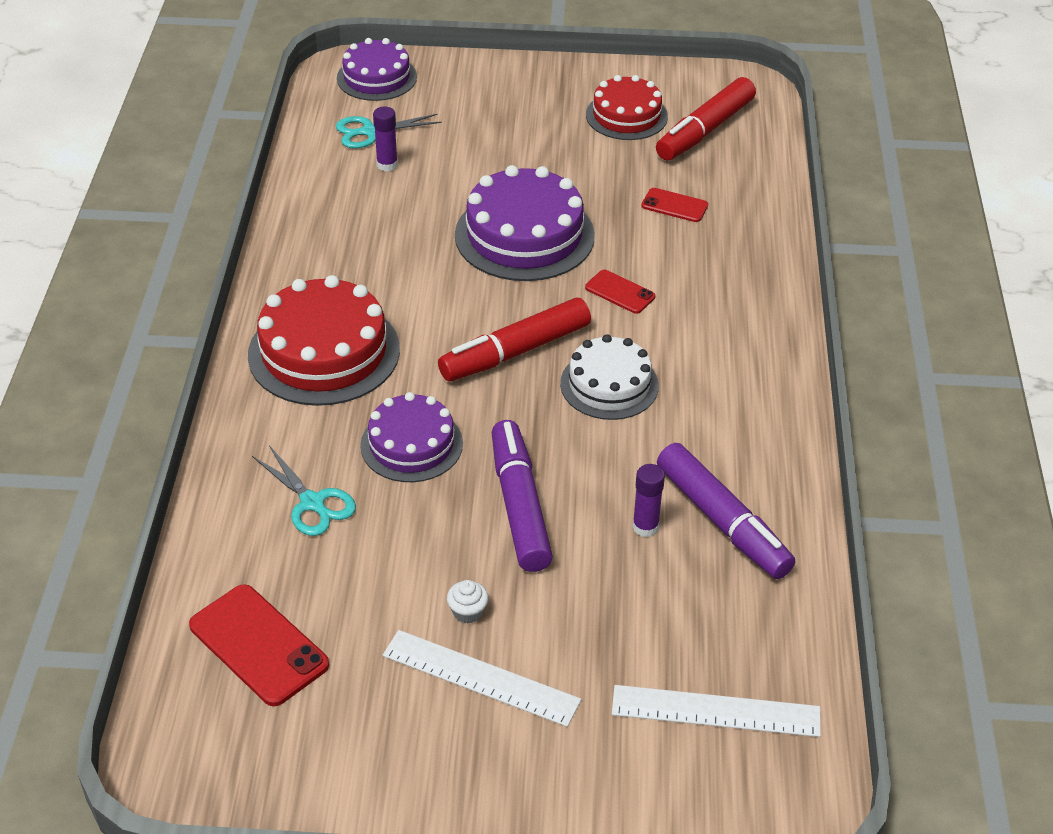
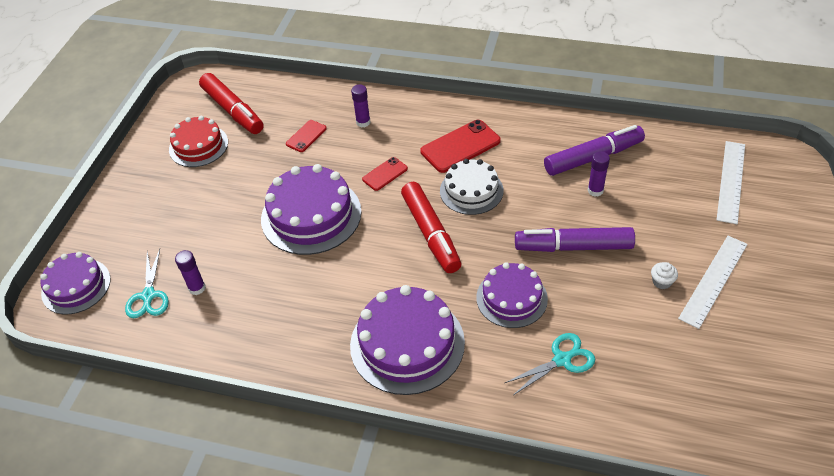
camera: 75 degrees left, 5 degrees up
red phone [189,584,329,706] -> red phone moved to [420,120,501,173]
red cake [248,275,400,406] -> purple cake [350,285,465,395]
none -> purple glue stick [351,84,370,127]

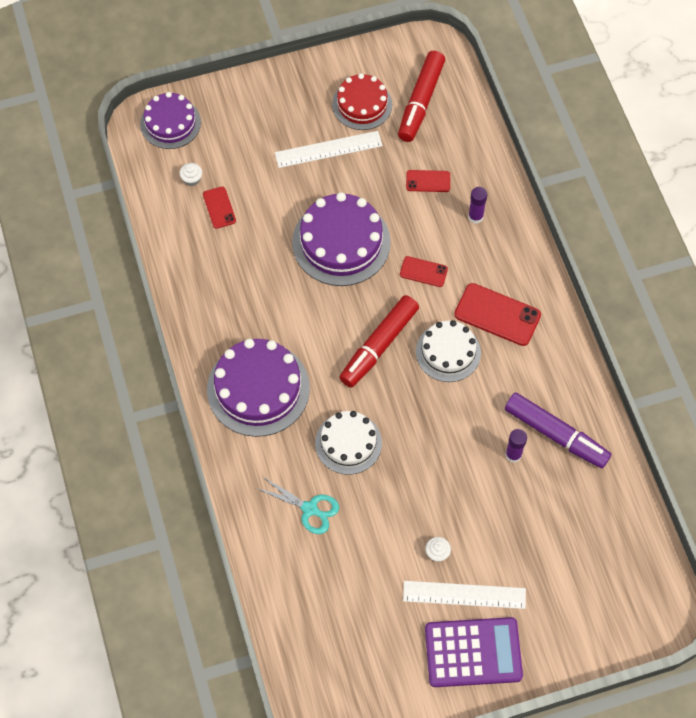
camera: 55 degrees right, 15 degrees up
turquoise scissors [125,249,169,318] -> white cupcake [180,163,202,186]
purple glue stick [175,250,206,295] -> red phone [203,187,236,229]
purple cake [476,262,548,328] -> white cake [315,411,382,475]
purple marker [515,227,635,252] -> none
white ruler [717,141,745,224] -> white ruler moved to [275,131,383,168]
none -> purple calculator [425,617,523,687]

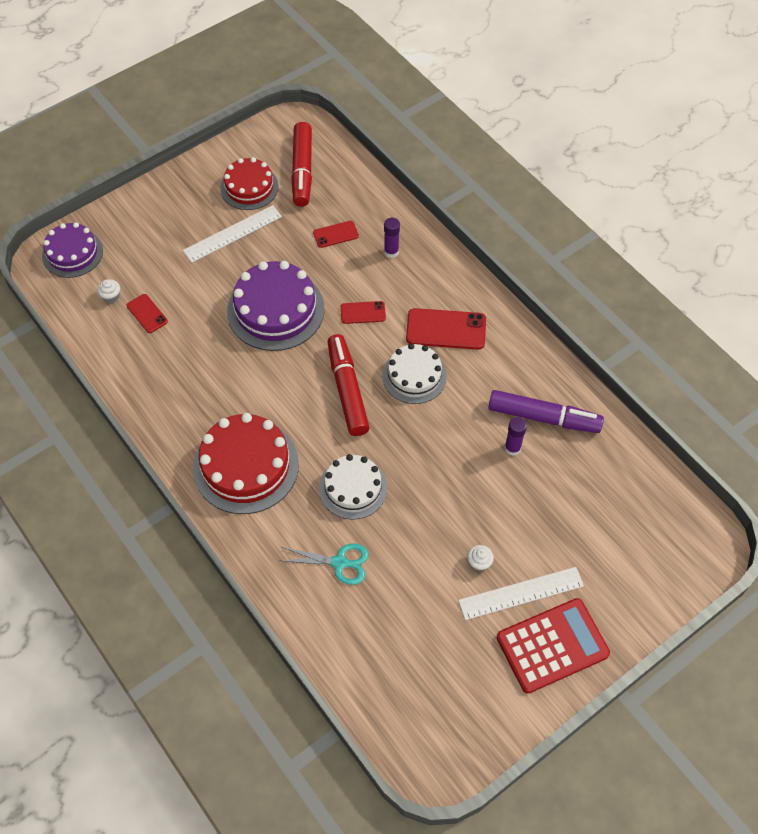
camera: 20 degrees left, 5 degrees down
purple cake [207,339,310,437] -> red cake [193,413,299,514]
red marker [339,295,419,388] -> red marker turned 150 degrees clockwise [328,334,370,436]
purple calculator [425,617,523,687] -> red calculator [497,598,610,693]

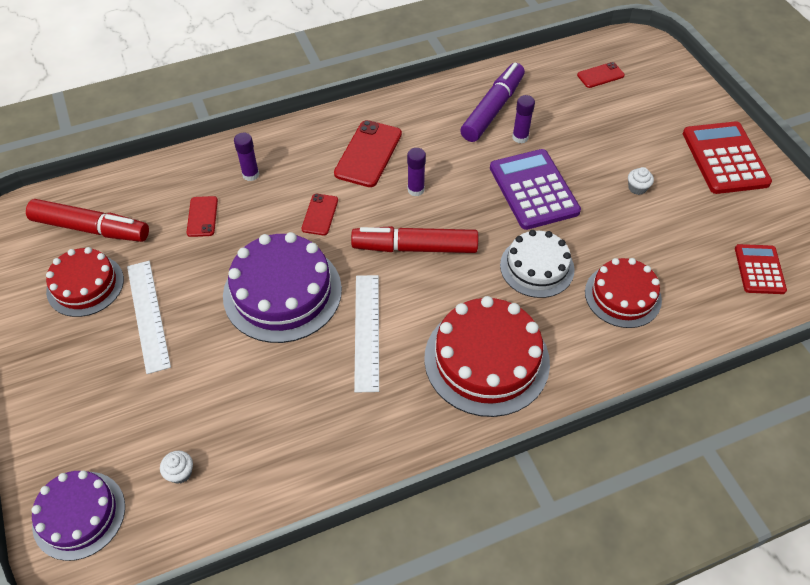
camera: 75 degrees left, 5 degrees down
red phone [126,294,168,333] -> red phone moved to [577,62,625,88]
turquoise scissors [279,544,369,585] -> red cake [585,258,662,328]
white cake [382,343,447,404] -> purple glue stick [407,148,426,196]
white ruler [458,567,584,620] -> white ruler moved to [354,275,379,393]
none -> purple calculator [490,149,581,230]
none -> red calculator [735,244,787,294]

